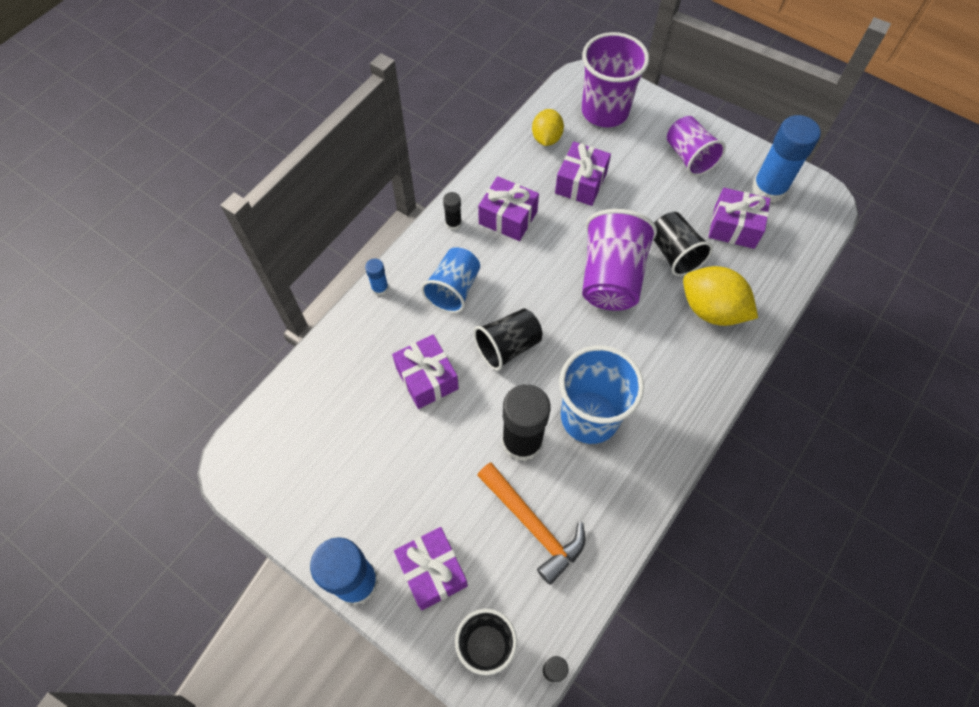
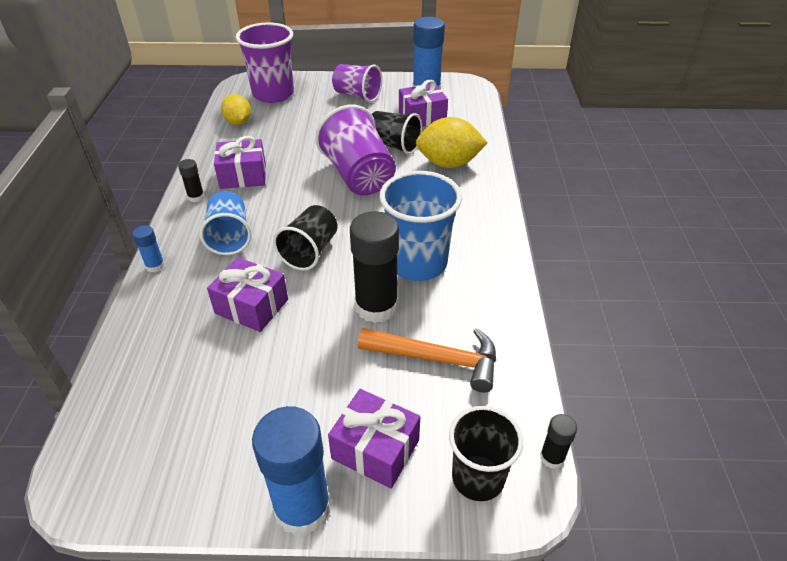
camera: 35 degrees left, 20 degrees down
purple gift [555,142,611,206] -> none

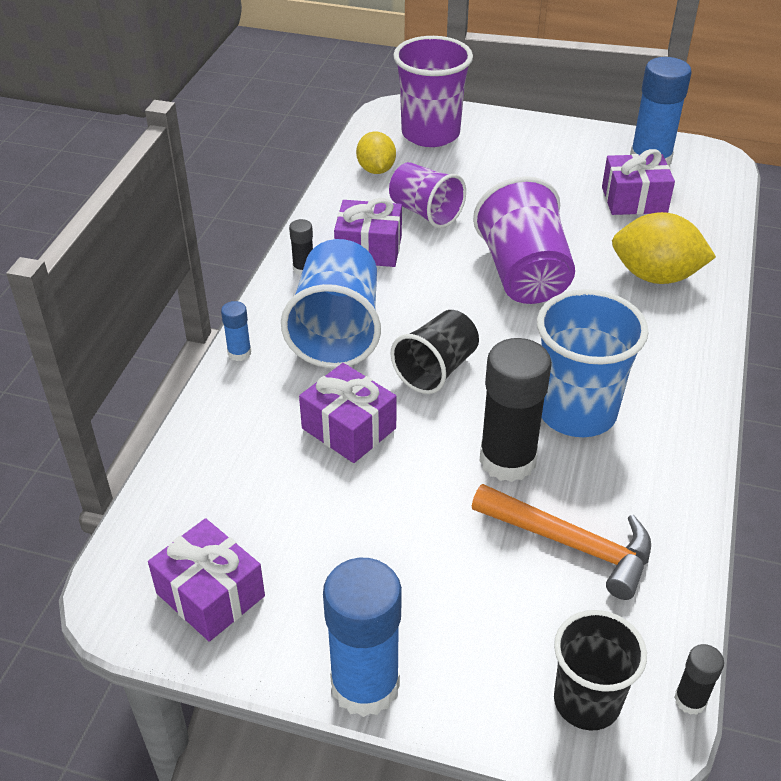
camera: 15 degrees right, 0 degrees up
blue cup [200,191,251,255] -> blue cup [281,239,381,368], size x1.51
purple gift [328,389,420,488] -> purple gift moved to [148,518,265,642]
purple cup [332,64,382,102] -> purple cup moved to [389,162,466,228]
black cup [372,111,422,155] -> none

